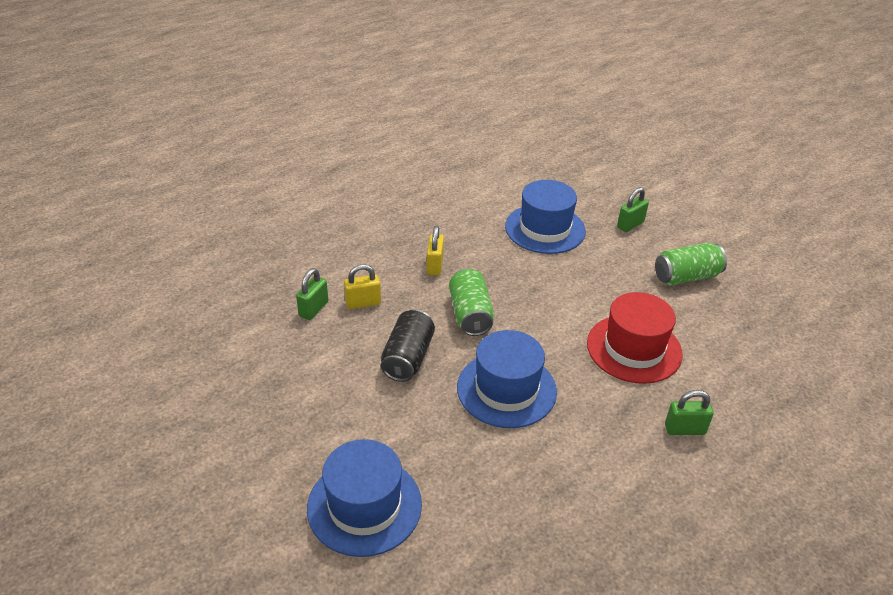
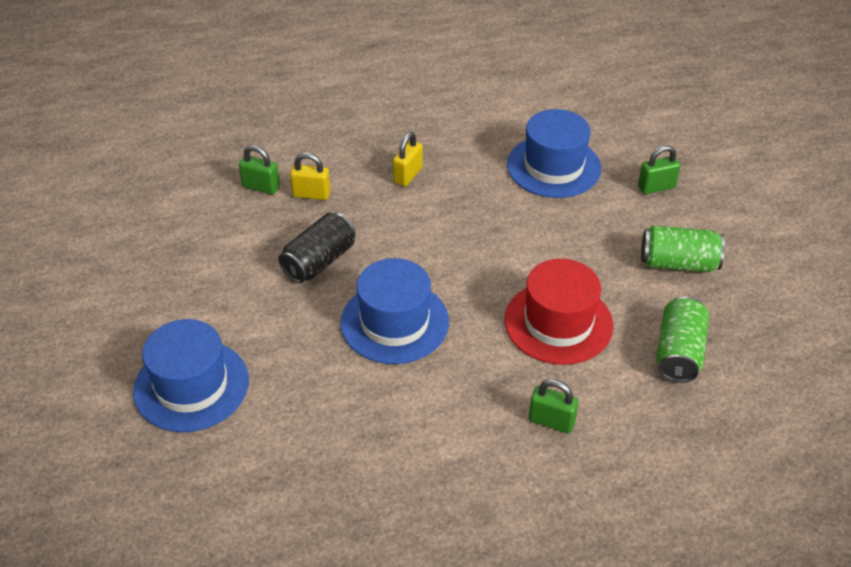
camera: 25 degrees right, 5 degrees up
green padlock [296,268,328,320] -> green padlock turned 60 degrees clockwise [239,145,280,195]
green can [449,268,494,336] -> green can moved to [656,297,709,383]

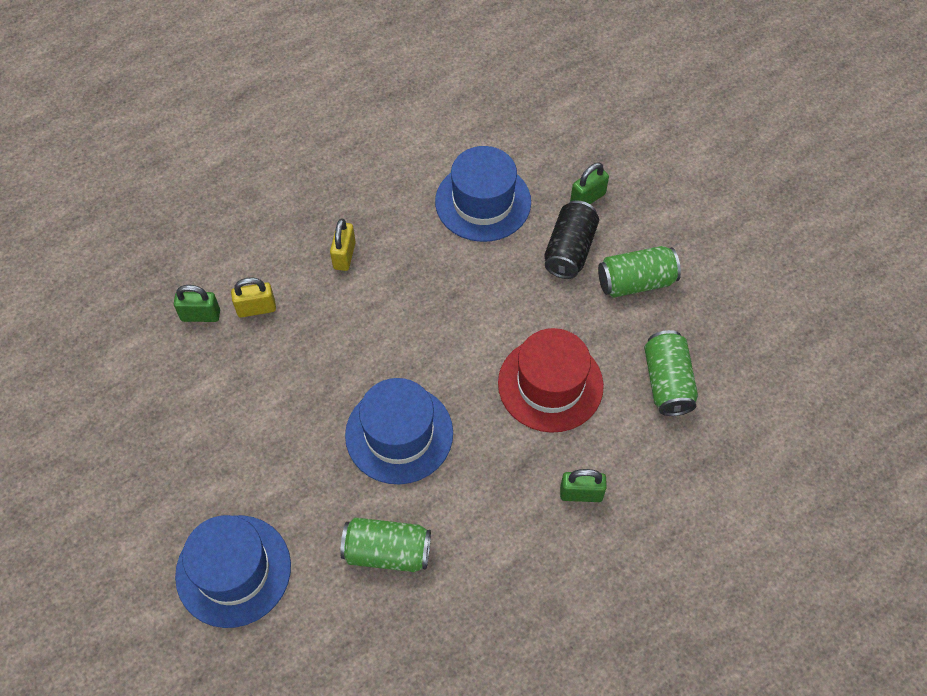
camera: 20 degrees left, 15 degrees up
black can [278,213,356,283] -> black can moved to [544,201,599,279]
none -> green can [340,517,431,572]

